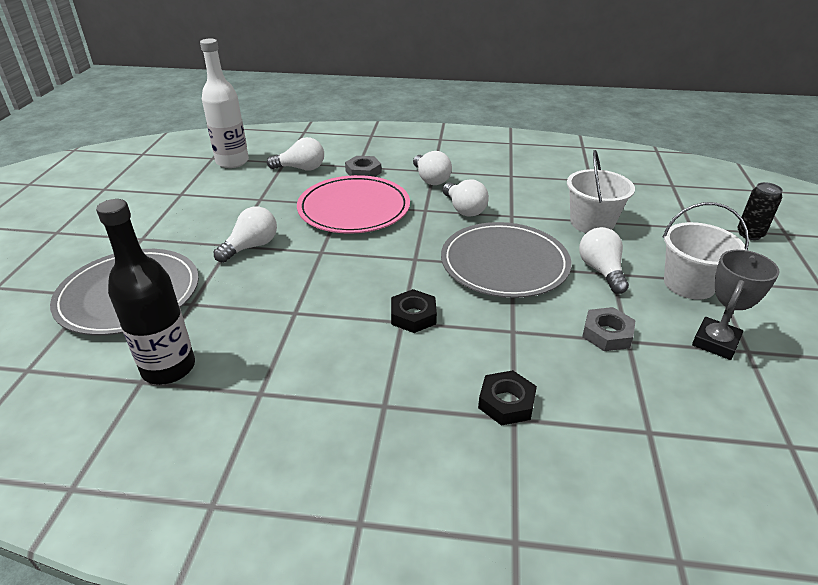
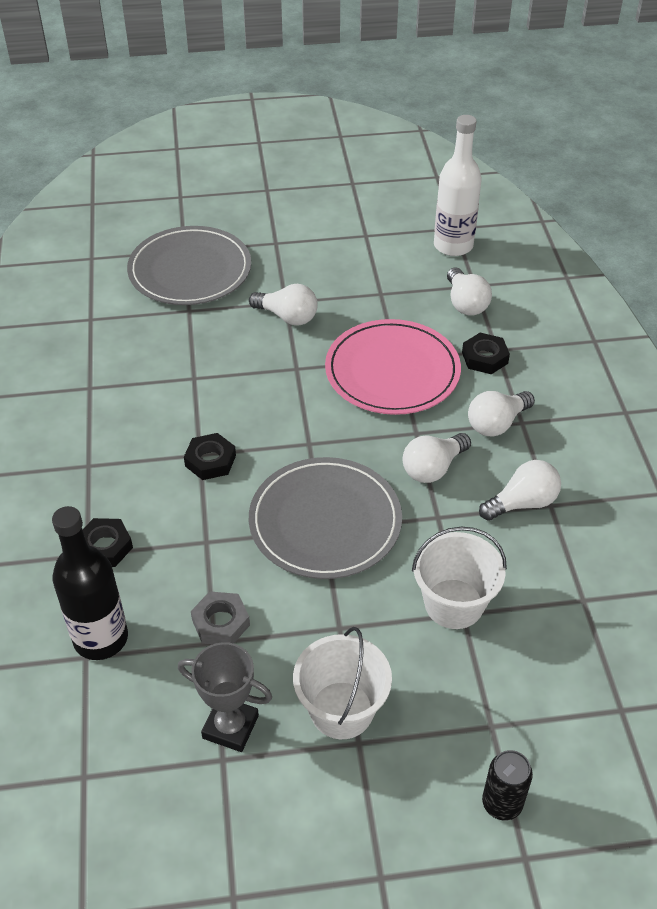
camera: 75 degrees right, 10 degrees up
black bottle [96,199,195,385] -> black bottle moved to [52,506,128,660]
grey nut [345,156,381,177] -> black nut [462,333,510,374]
white light bulb [579,227,629,294] -> white light bulb moved to [479,460,561,521]

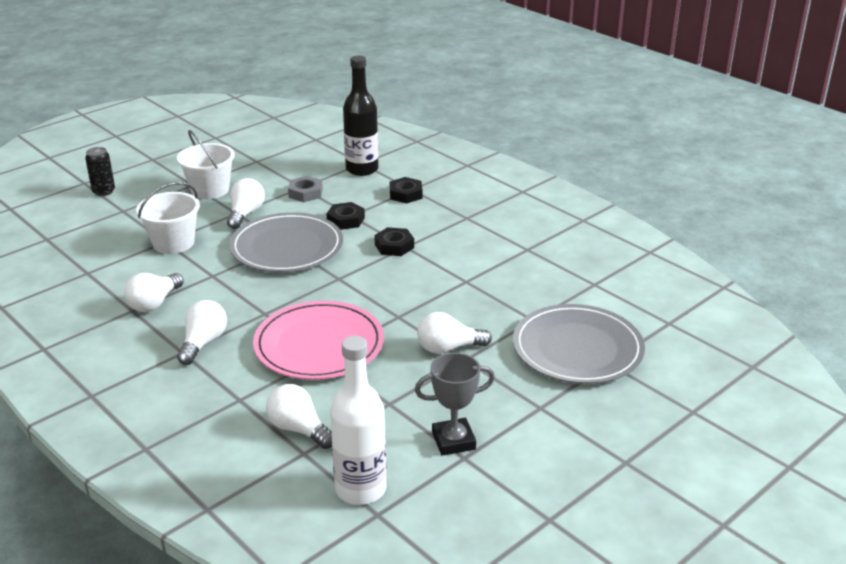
camera: 145 degrees right, 15 degrees down
grey trophy [178,642,272,752] -> grey trophy moved to [415,353,495,456]
white light bulb [402,433,471,483] -> white light bulb moved to [227,178,265,229]
black nut [462,333,510,374] -> black nut moved to [326,202,365,230]

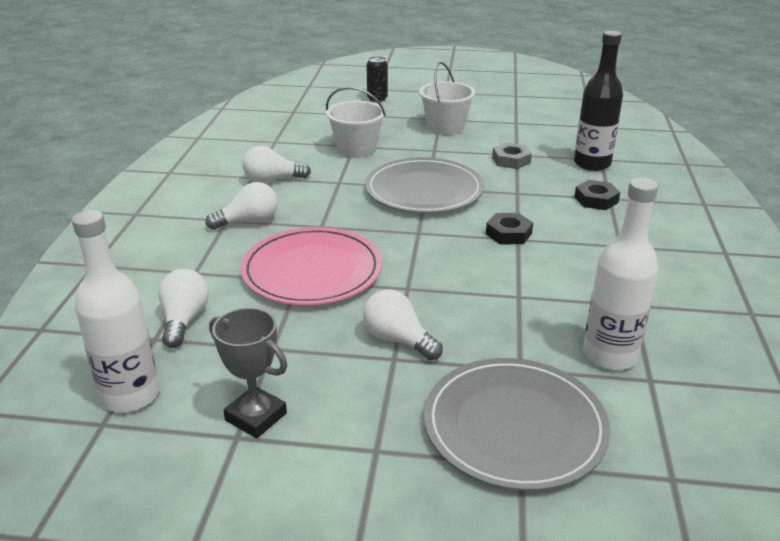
camera: 50 degrees right, 0 degrees up
white light bulb [227,178,265,229] -> none
black nut [326,202,365,230] -> none
none -> white bottle [583,178,658,370]

